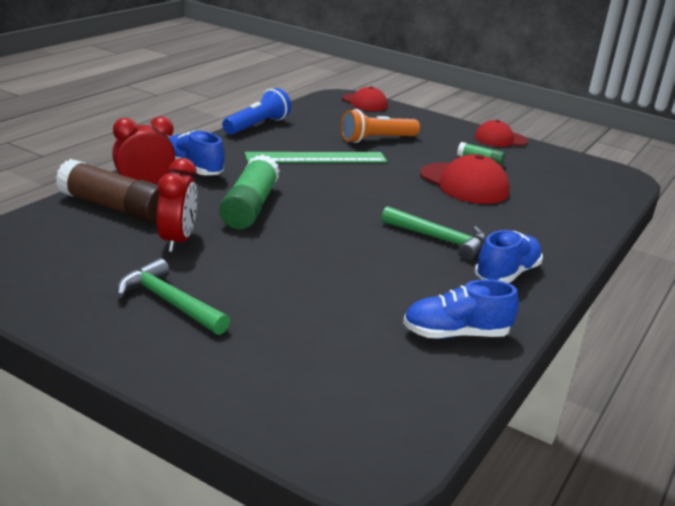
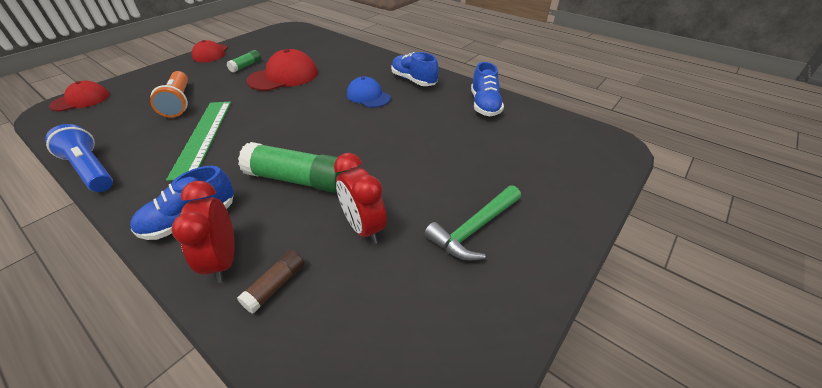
camera: 80 degrees left, 15 degrees up
brown glue stick [56,159,159,223] -> brown glue stick [237,250,304,314], size x0.50
red clock [157,158,197,252] -> red clock turned 135 degrees counterclockwise [334,153,387,244]
green hammer [381,206,486,260] -> blue cap [347,76,391,108]

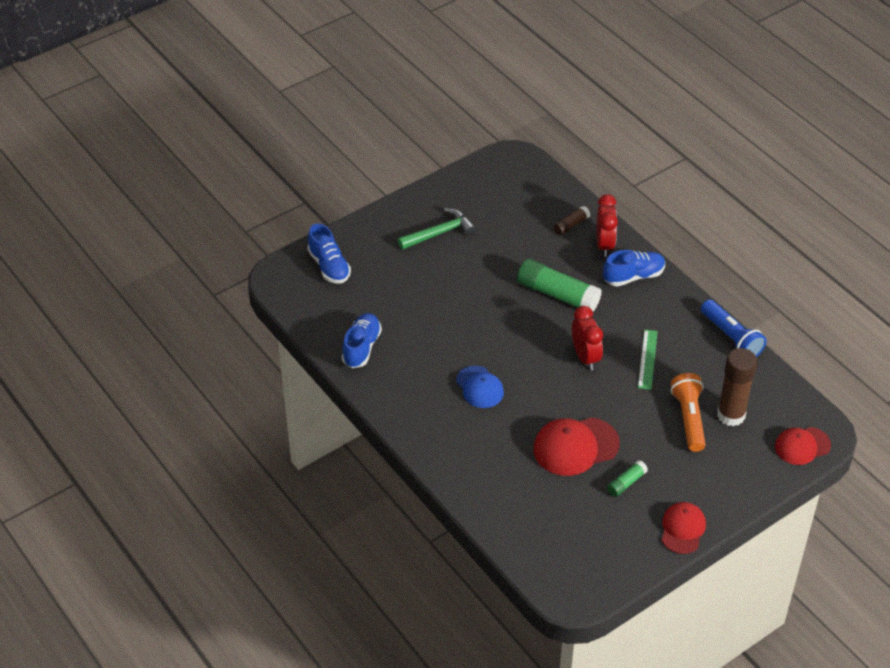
camera: 165 degrees left, 5 degrees up
green ruler [166,102,231,181] -> green ruler [638,330,658,390], size x0.61
red clock [334,153,387,244] -> red clock moved to [572,306,603,370]
blue shoe [391,52,439,86] -> blue shoe moved to [307,223,351,284]
none -> brown glue stick [717,348,757,426]

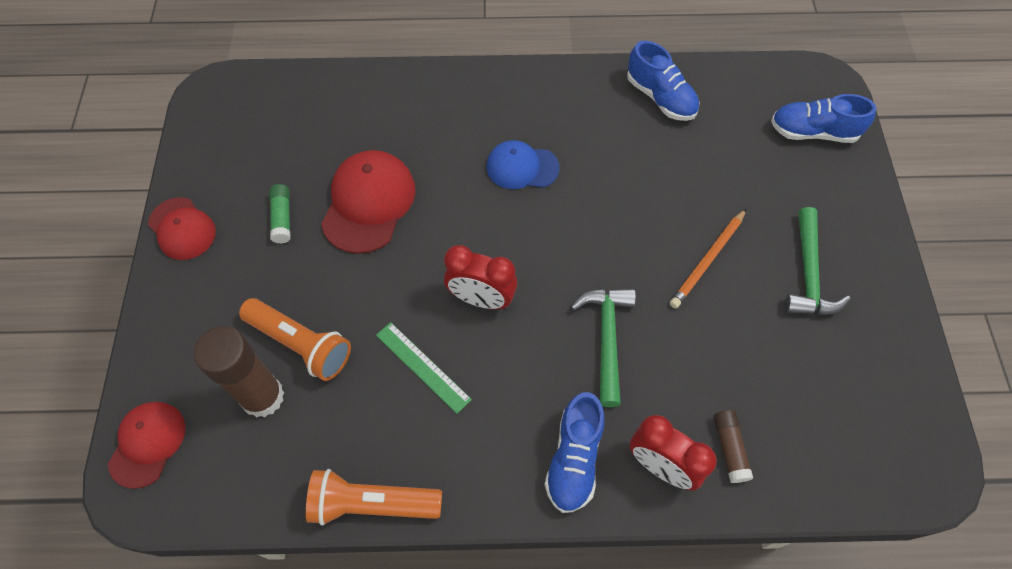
camera: 125 degrees right, 15 degrees up
green glue stick [517,259,602,312] -> green hammer [571,288,636,407]
blue flashlight [701,299,766,357] -> orange flashlight [306,469,442,526]
none -> orange pencil [670,209,746,308]

